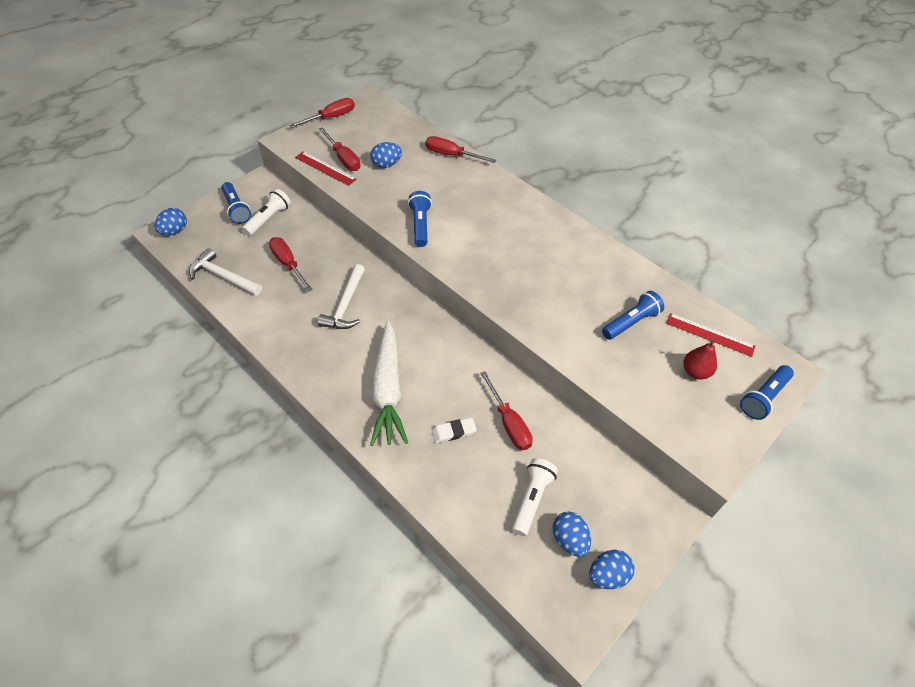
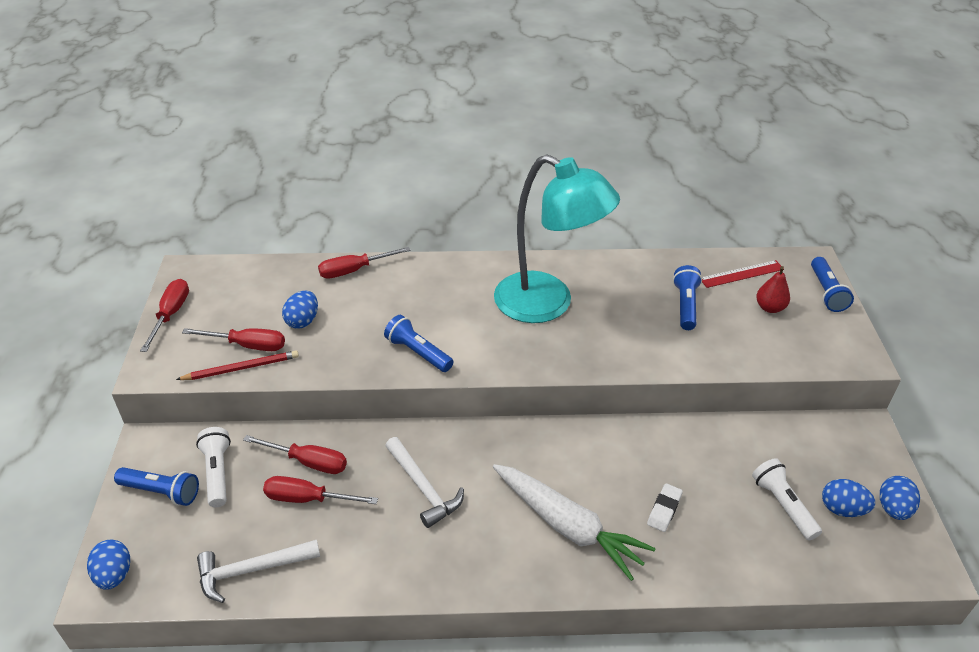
camera: 45 degrees left, 10 degrees down
red ruler [295,151,357,186] -> red pencil [176,351,299,380]
red screwdriver [480,371,533,450] -> red screwdriver moved to [243,435,347,474]
none -> turquoise lamp [494,154,620,323]

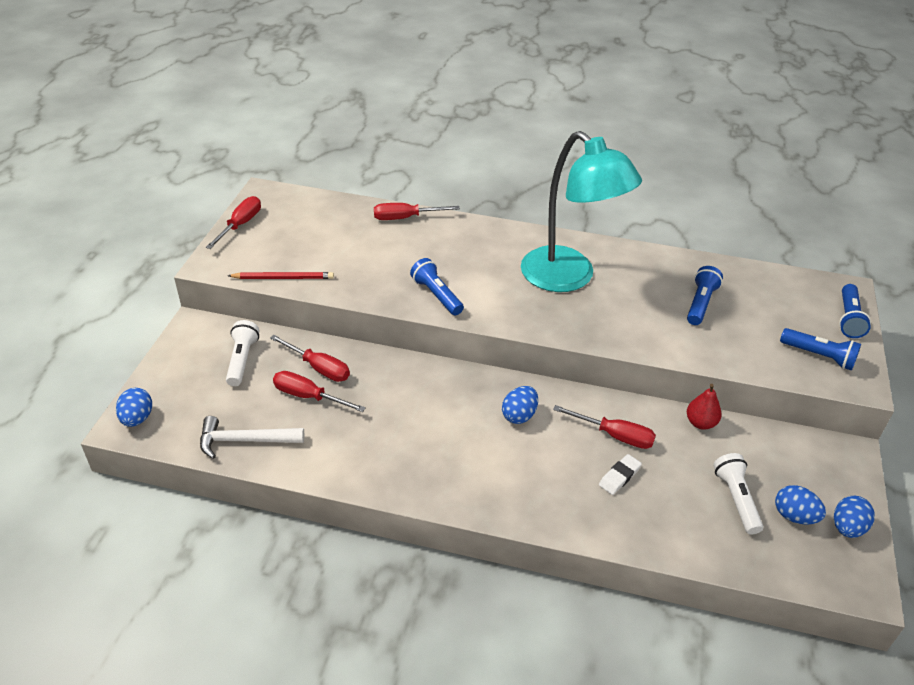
camera: 15 degrees right, 0 degrees up
blue flashlight [114,467,199,506] -> blue flashlight moved to [780,328,861,371]
red screwdriver [182,328,285,351] -> red screwdriver moved to [553,405,656,449]
blue egg [282,291,318,329] -> blue egg moved to [502,386,538,424]
white hammer [385,437,464,528] -> none
white carrot [493,464,656,581] -> none
red ruler [702,260,784,288] -> none
red pear [756,266,790,313] -> red pear moved to [687,384,722,430]

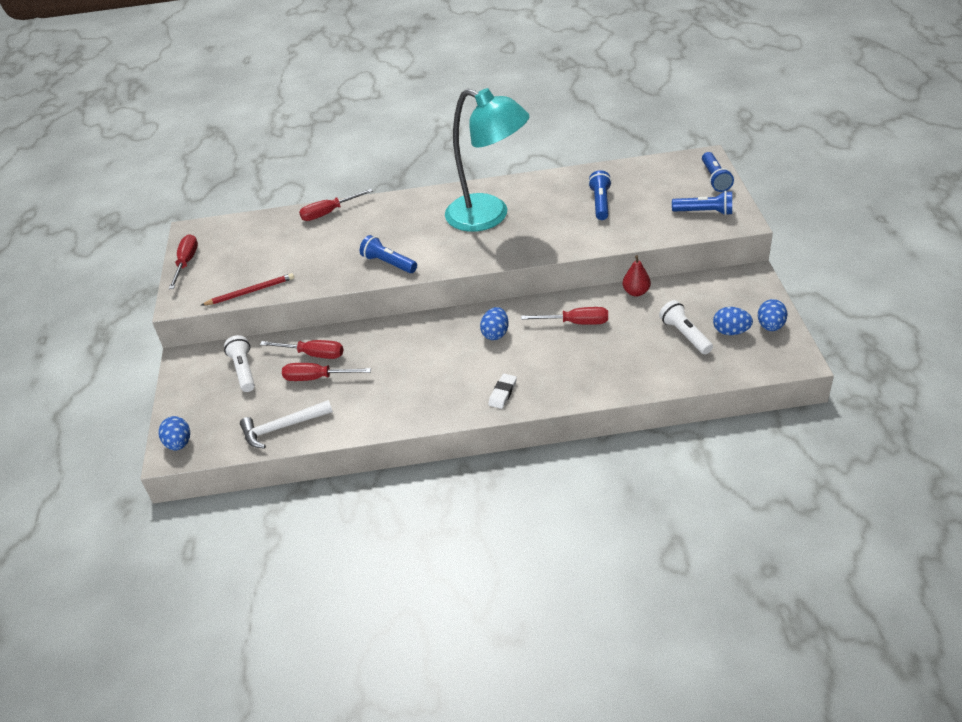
camera: 15 degrees left, 0 degrees up
white eraser [599,454,642,495] -> white eraser moved to [488,374,517,409]

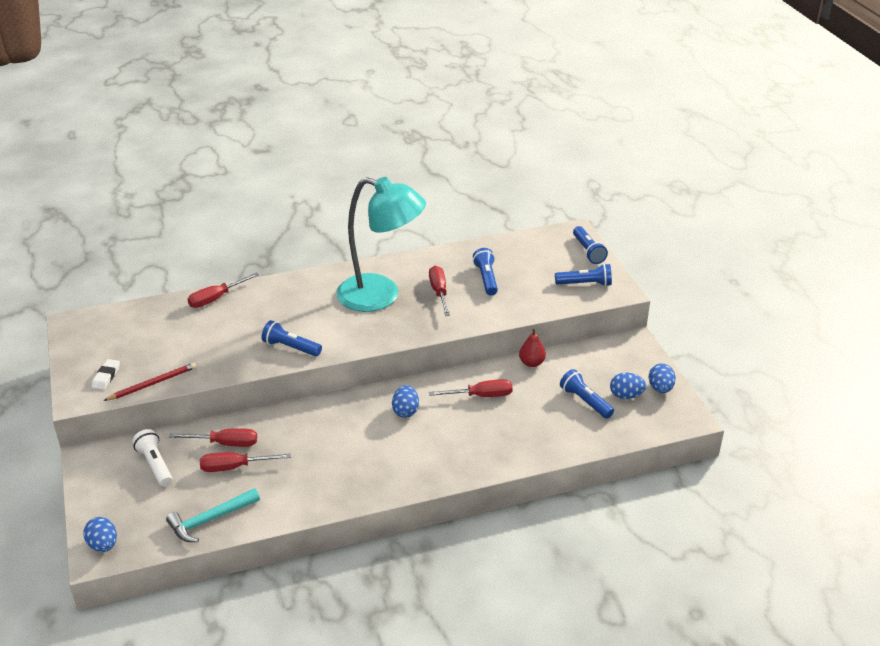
camera: 15 degrees left, 5 degrees down
red screwdriver [169,234,198,289] -> red screwdriver moved to [429,266,450,316]
white hammer [240,400,333,449] -> turquoise hammer [166,488,260,542]
white eraser [488,374,517,409] -> white eraser moved to [91,359,120,390]
white flashlight [659,300,713,354] -> blue flashlight [560,369,614,419]

